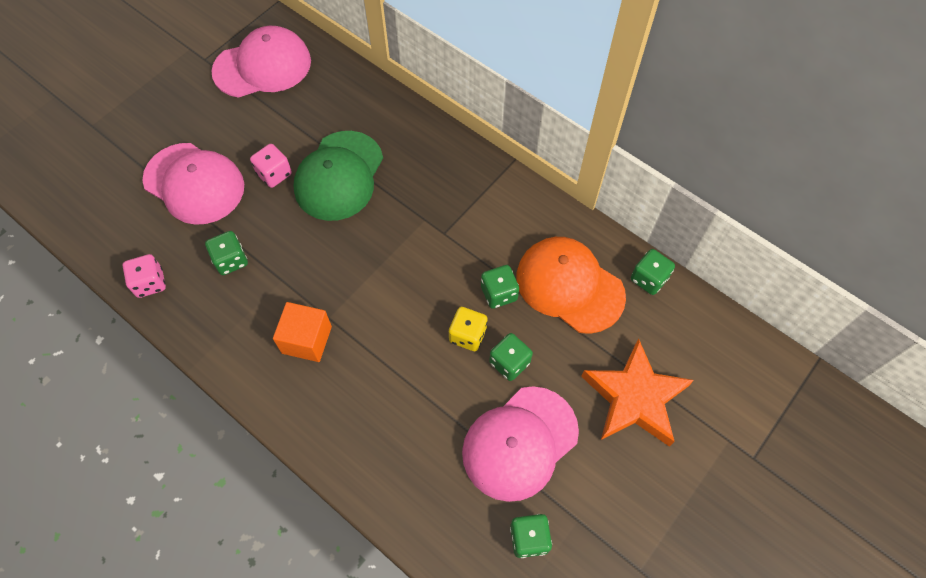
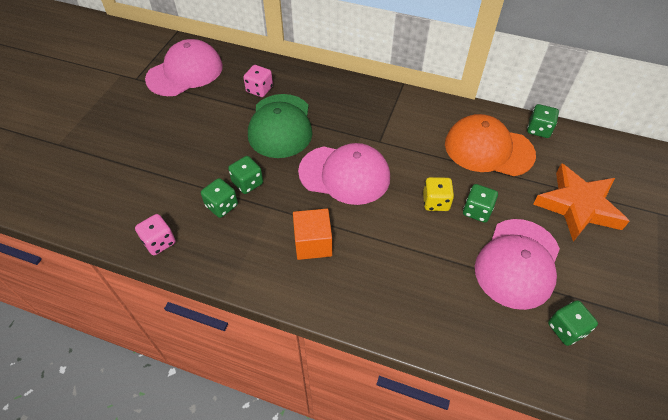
camera: 20 degrees left, 10 degrees down
pink cap [142,143,244,225] -> pink cap moved to [298,143,390,205]
pink dice [250,144,292,188] -> pink dice moved to [243,65,273,97]
green dice [481,265,519,309] -> green dice moved to [228,156,263,194]

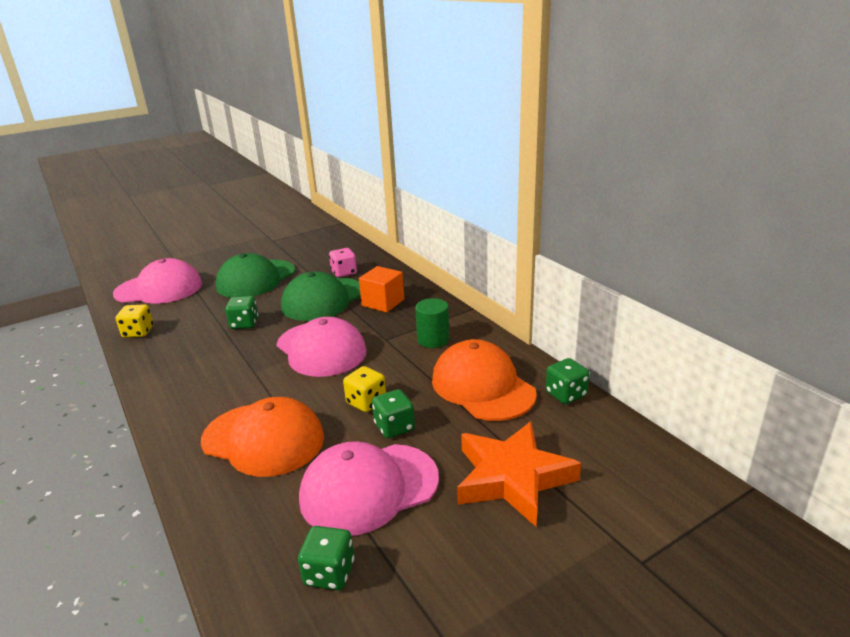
camera: 40 degrees right, 25 degrees down
pink dice [135,214,176,255] -> yellow dice [115,304,154,338]
pink cap [145,39,223,96] -> pink cap moved to [113,258,202,304]
green dice [201,178,238,218] -> none
orange cube [293,209,332,260] -> orange cube moved to [359,266,404,313]
none -> orange cap [201,397,324,477]
none -> green cap [216,253,295,298]
none -> green cylinder [415,298,450,348]

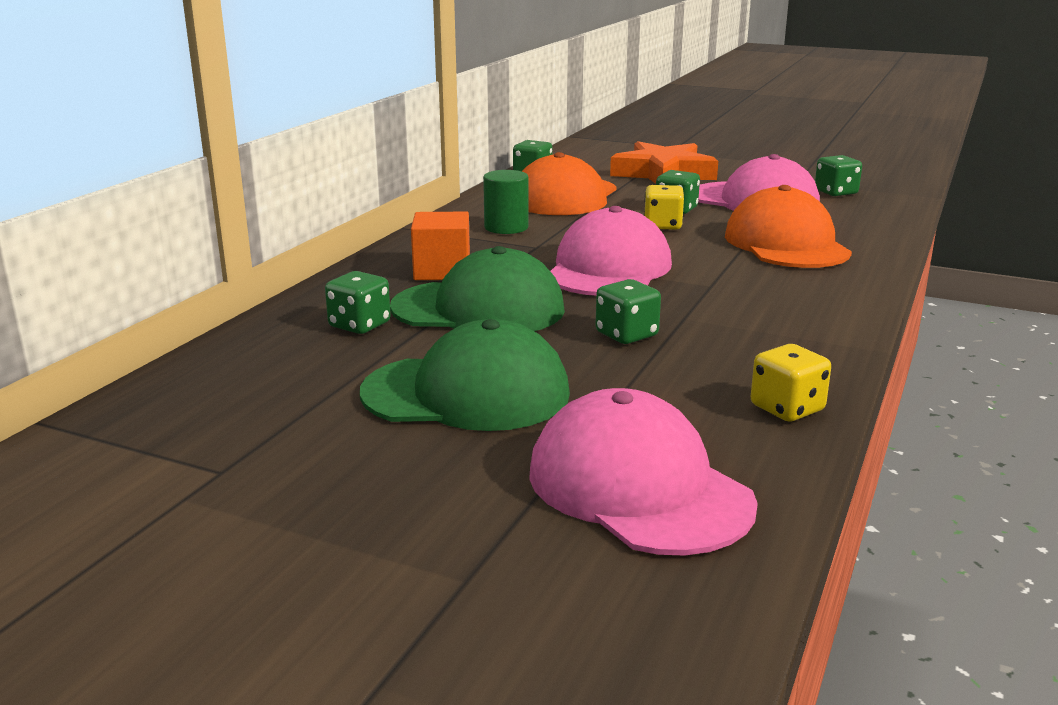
camera: 125 degrees left, 5 degrees down
pink dice [329,248,357,277] -> green dice [325,271,391,334]

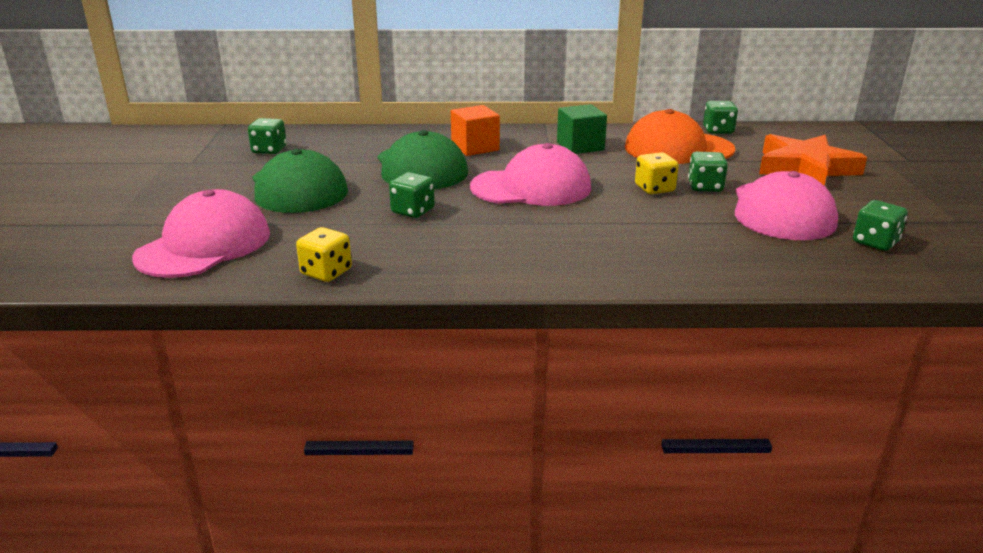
camera: 65 degrees right, 5 degrees up
green dice [325,271,391,334] -> green dice moved to [248,118,286,154]
green cylinder [483,170,529,234] -> green cube [557,104,607,154]
orange cap [725,185,852,268] -> none

